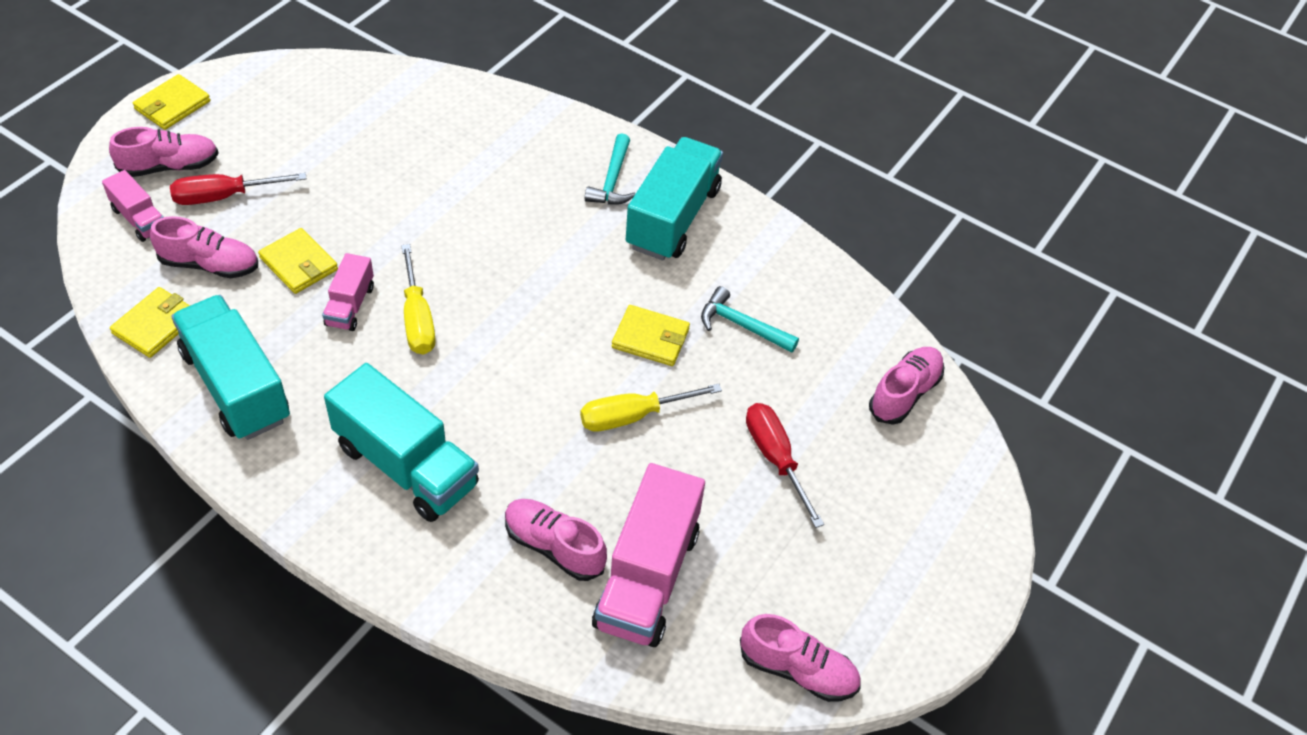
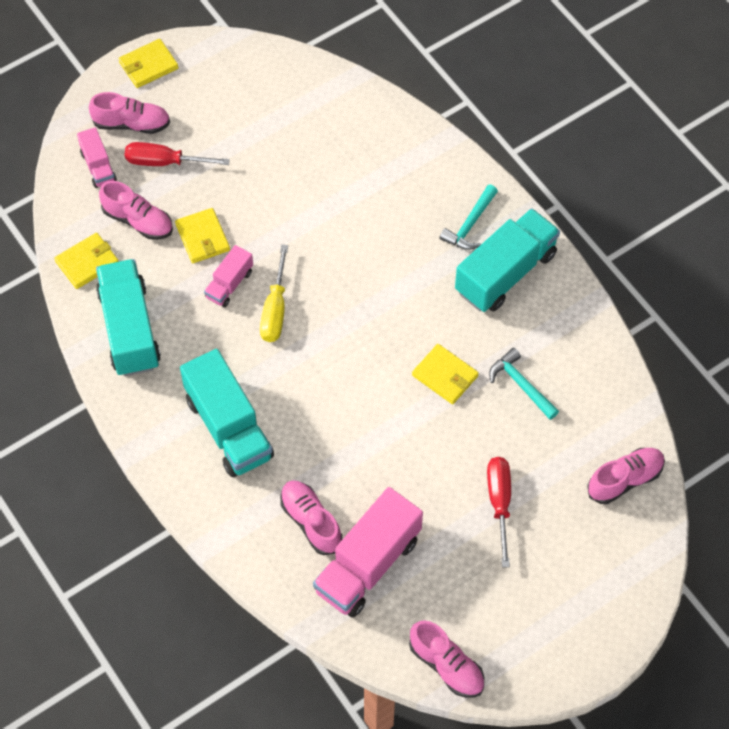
camera: 25 degrees right, 10 degrees up
yellow screwdriver [580,384,722,432] -> none

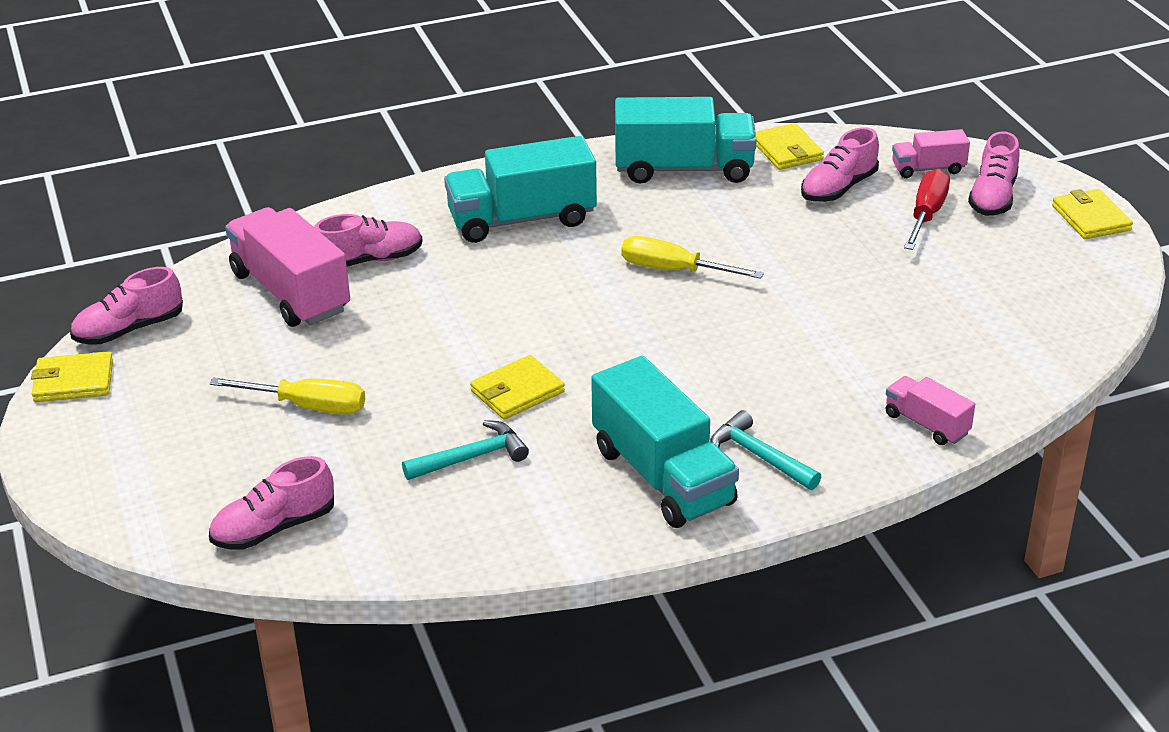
camera: 105 degrees right, 25 degrees down
yellow wallet [175,208,230,263] -> yellow wallet moved to [31,351,113,402]
pink truck [204,245,253,307] -> pink truck moved to [886,376,975,445]
red screwdriver [487,457,511,568] -> yellow screwdriver [209,378,365,414]
pink shoe [587,448,665,504] -> pink shoe turned 75 degrees clockwise [209,456,334,550]

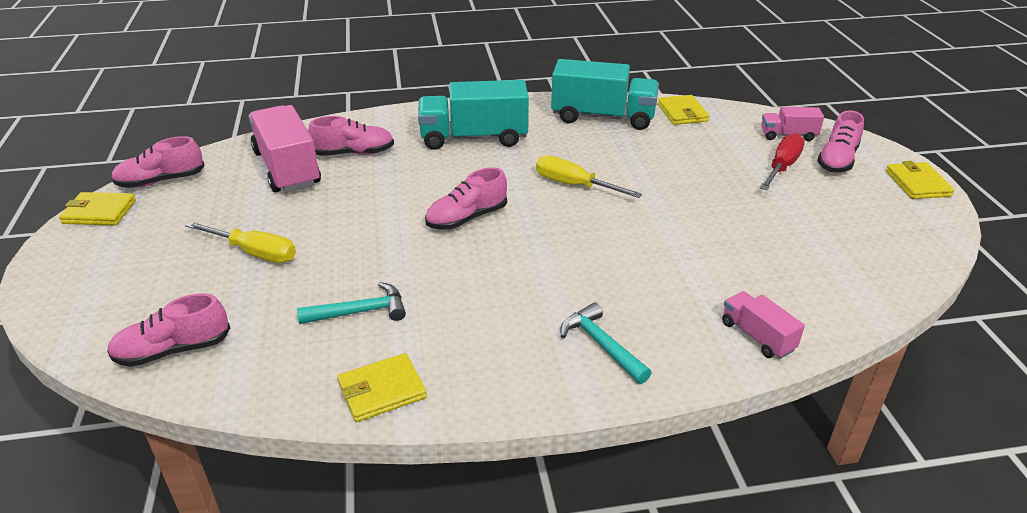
camera: 10 degrees right, 0 degrees up
yellow wallet [470,355,565,420] -> yellow wallet moved to [337,353,427,422]
turquoise truck [591,356,739,528] -> none
pink shoe [801,127,879,202] -> pink shoe moved to [425,167,507,230]

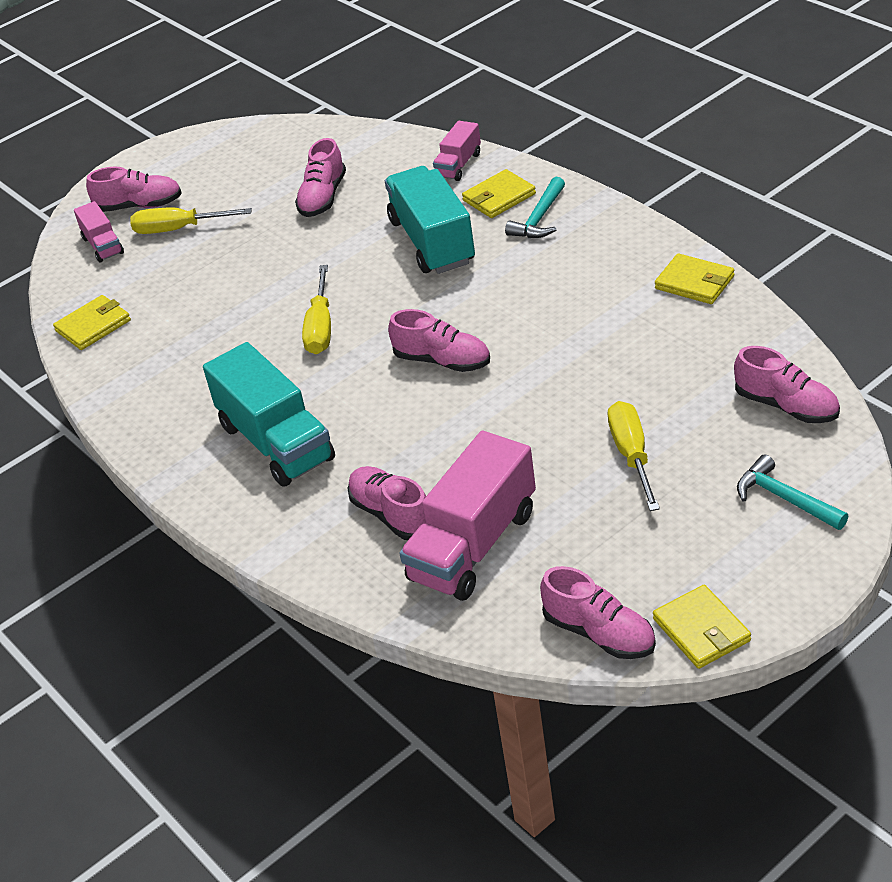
camera: 115 degrees left, 5 degrees up
turquoise hammer [297,282,406,324] -> turquoise hammer moved to [737,454,848,530]
turquoise truck [551,59,659,130] -> turquoise truck moved to [385,166,475,274]
red screwdriver [760,133,805,190] -> yellow screwdriver [130,207,252,234]
yellow wallet [886,161,955,199] -> yellow wallet moved to [462,169,536,218]
none -> pink shoe [295,138,346,217]

